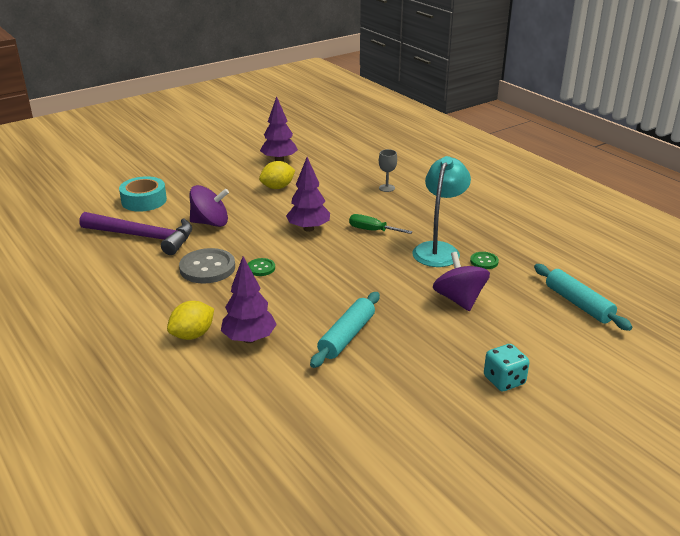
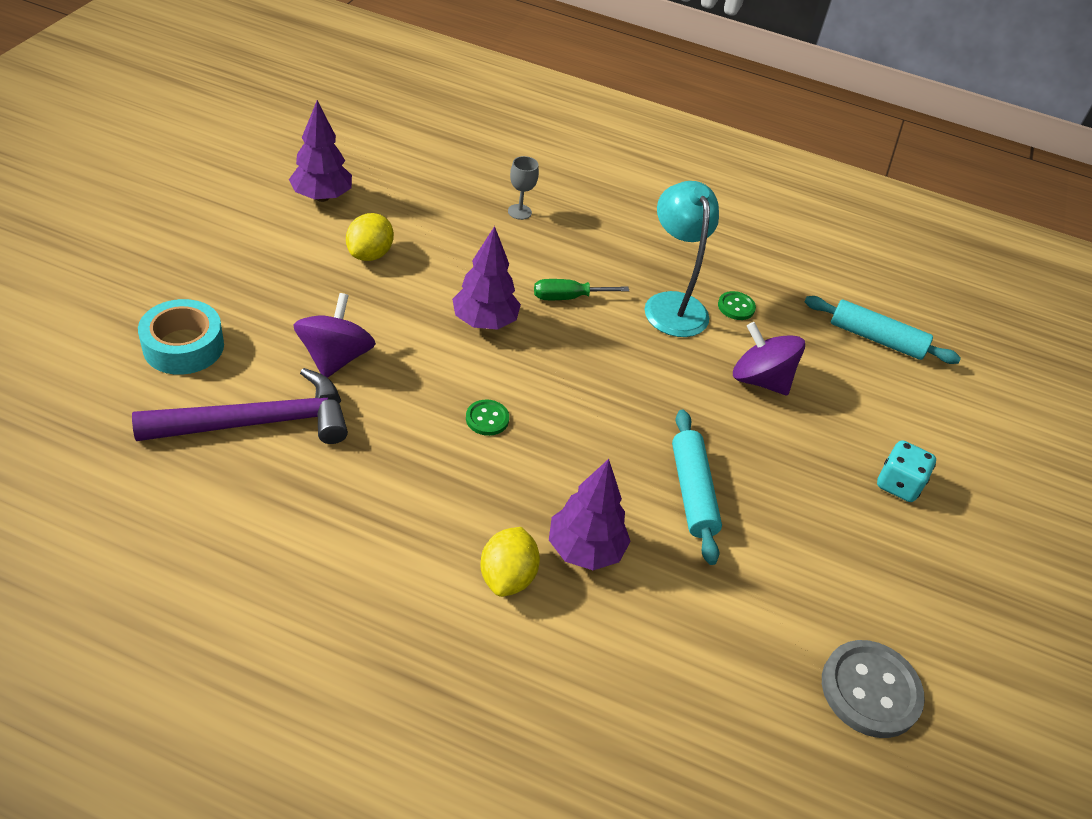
camera: 40 degrees left, 15 degrees up
grey button [179,248,235,284] -> grey button moved to [822,640,925,738]
purple spinning top [190,185,229,227] -> purple spinning top turned 45 degrees counterclockwise [293,293,376,378]

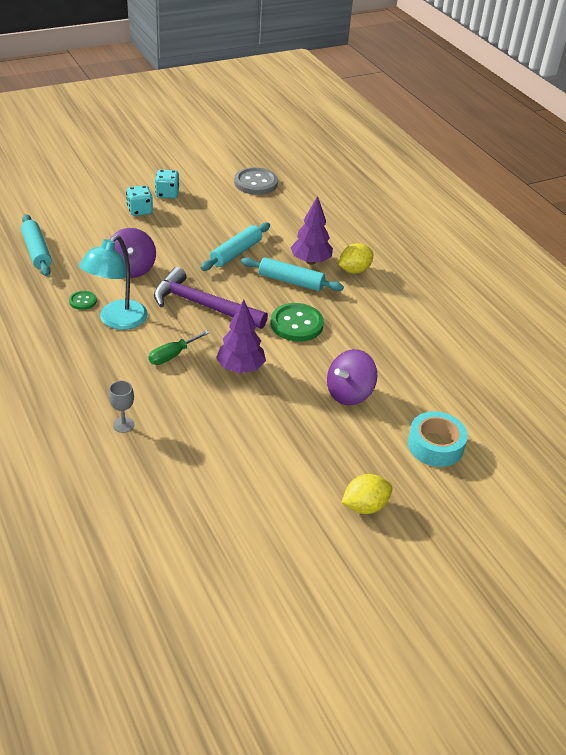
camera: 135 degrees left, 5 degrees down
purple hammer [132,368,348,444] -> purple hammer moved to [154,267,268,329]
purple tree [289,100,352,202] -> none
yellow lemon [346,213,394,261] -> yellow lemon moved to [342,474,393,514]
green button [466,399,509,436] -> green button [271,303,324,342], size x1.95
green screwdriver [534,279,629,300] -> green screwdriver turned 105 degrees clockwise [149,330,209,365]
none -> turquoise dice [155,169,179,198]
none -> turquoise rolling pin [241,257,344,291]

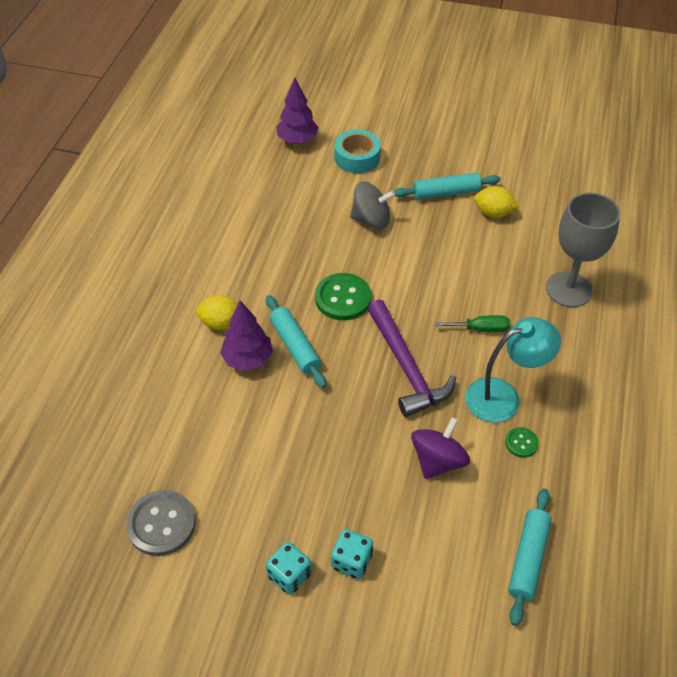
camera: 135 degrees left, 10 degrees up
grey goblet [109,381,134,433] -> grey goblet [546,193,620,307], size x2.35
turquoise rolling pin [201,222,270,271] -> turquoise rolling pin moved to [394,173,501,200]
purple tree [216,299,266,373] -> purple tree moved to [276,78,319,144]
purple spinning top [327,349,377,405] -> grey spinning top [350,181,395,229]
yellow lemon [342,474,393,514] -> yellow lemon moved to [474,186,519,218]

